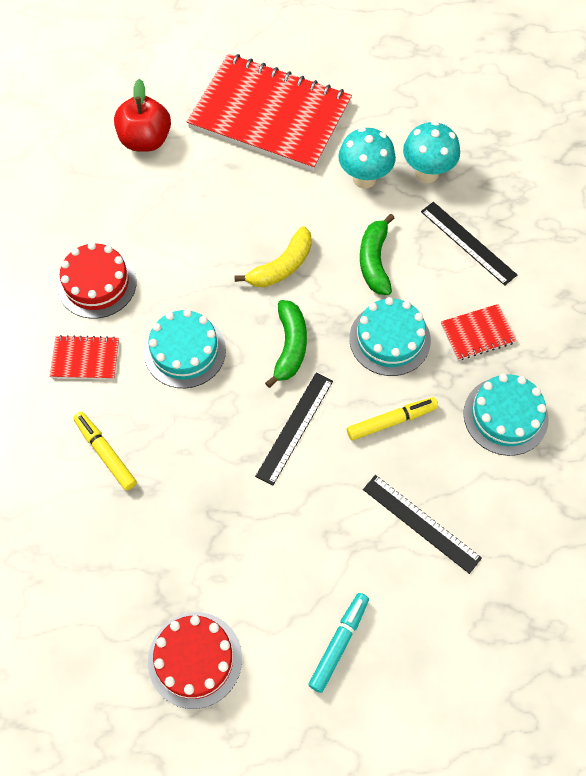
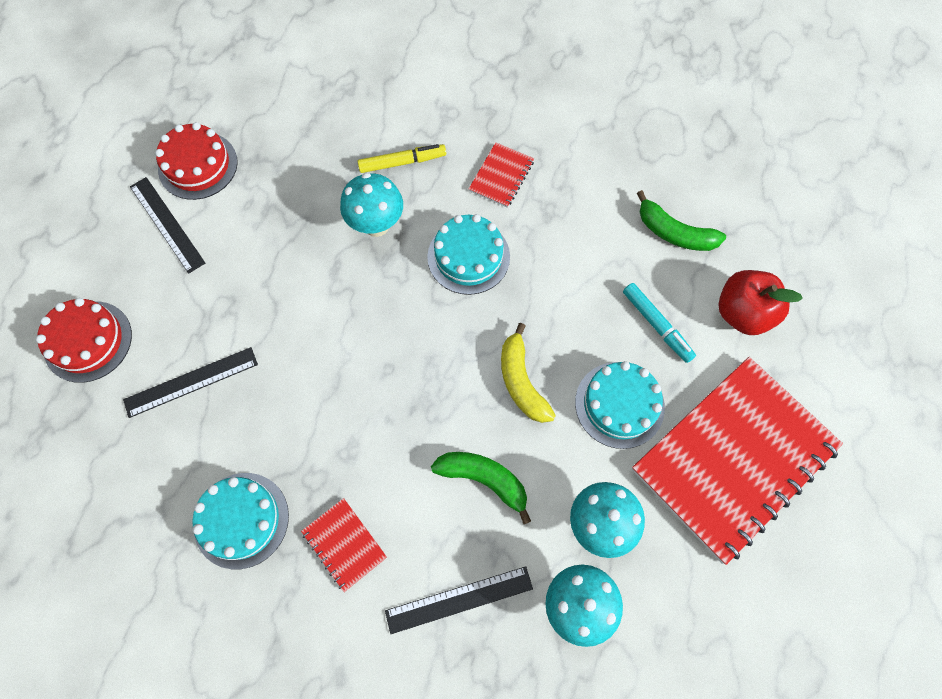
camera: 115 degrees right, 5 degrees up
red cake [57,242,137,319] -> red cake moved to [36,298,132,383]
black ruler [255,373,333,486] -> black ruler moved to [130,177,205,274]
green banana [265,300,307,388] -> green banana moved to [637,190,726,251]
turquoise marker [308,593,369,693] -> turquoise marker moved to [623,283,696,363]
yellow marker [347,397,438,440] -> none
turquoise cake [349,297,431,376] -> turquoise cake moved to [575,361,665,449]
red notebook [441,304,517,360] -> red notebook turned 45 degrees counterclockwise [301,498,387,592]
none -> turquoise mushroom [340,173,403,237]

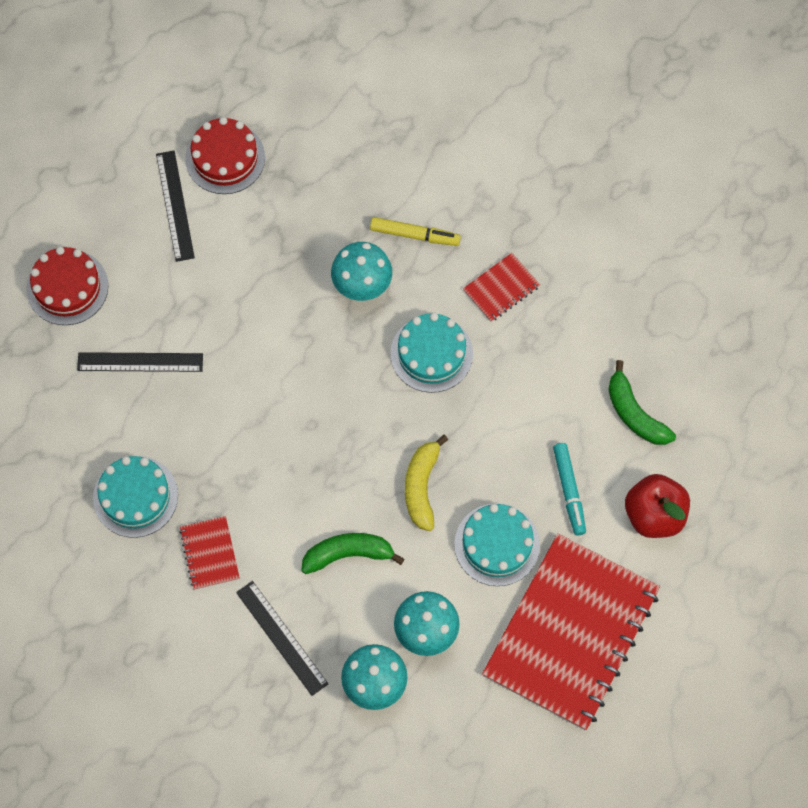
camera: 25 degrees right, 0 degrees up
black ruler [385,566,533,634] -> black ruler turned 45 degrees clockwise [236,581,328,696]
green banana [431,452,531,524] -> green banana turned 60 degrees counterclockwise [301,533,404,574]
red notebook [632,357,843,565] -> red notebook turned 45 degrees counterclockwise [482,534,660,730]

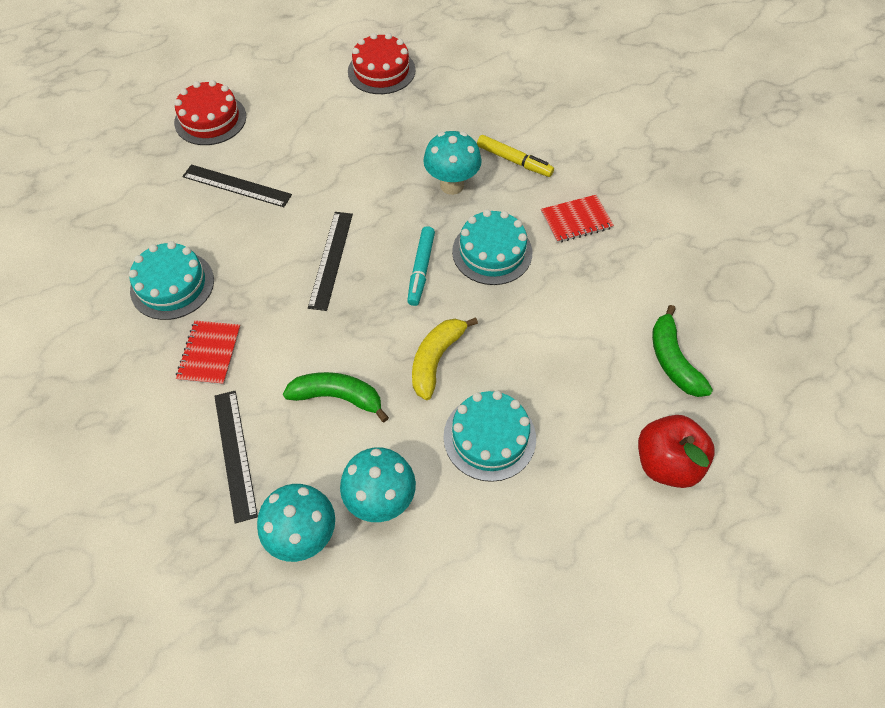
camera: 20 degrees right, 10 degrees down
black ruler [156,151,195,262] -> black ruler moved to [308,212,353,311]
red notebook [482,534,660,730] -> none
turquoise marker [553,443,586,535] -> turquoise marker moved to [407,226,435,306]

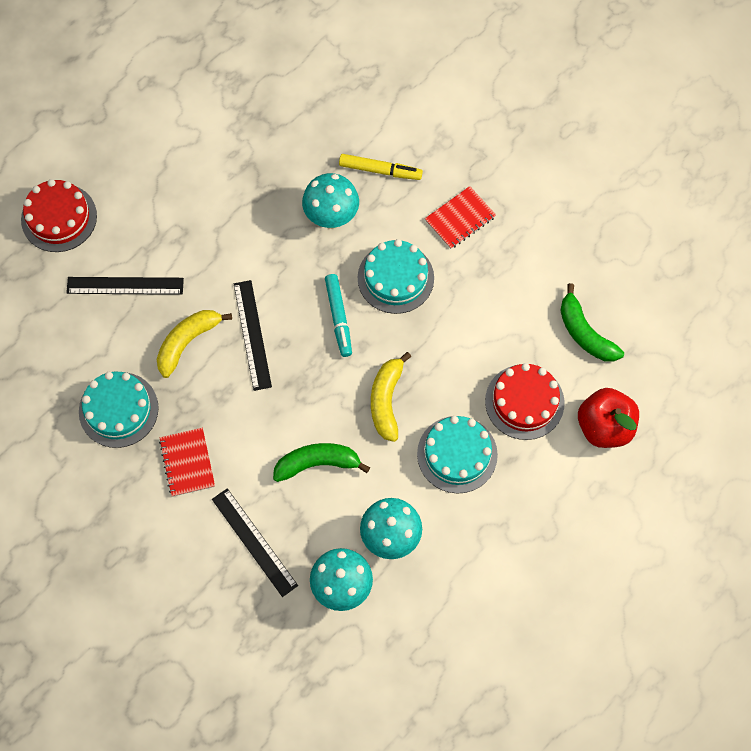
camera: 20 degrees left, 10 degrees up
red cake [348,33,416,94] -> red cake moved to [485,363,564,440]
none -> yellow banana [157,310,232,378]

